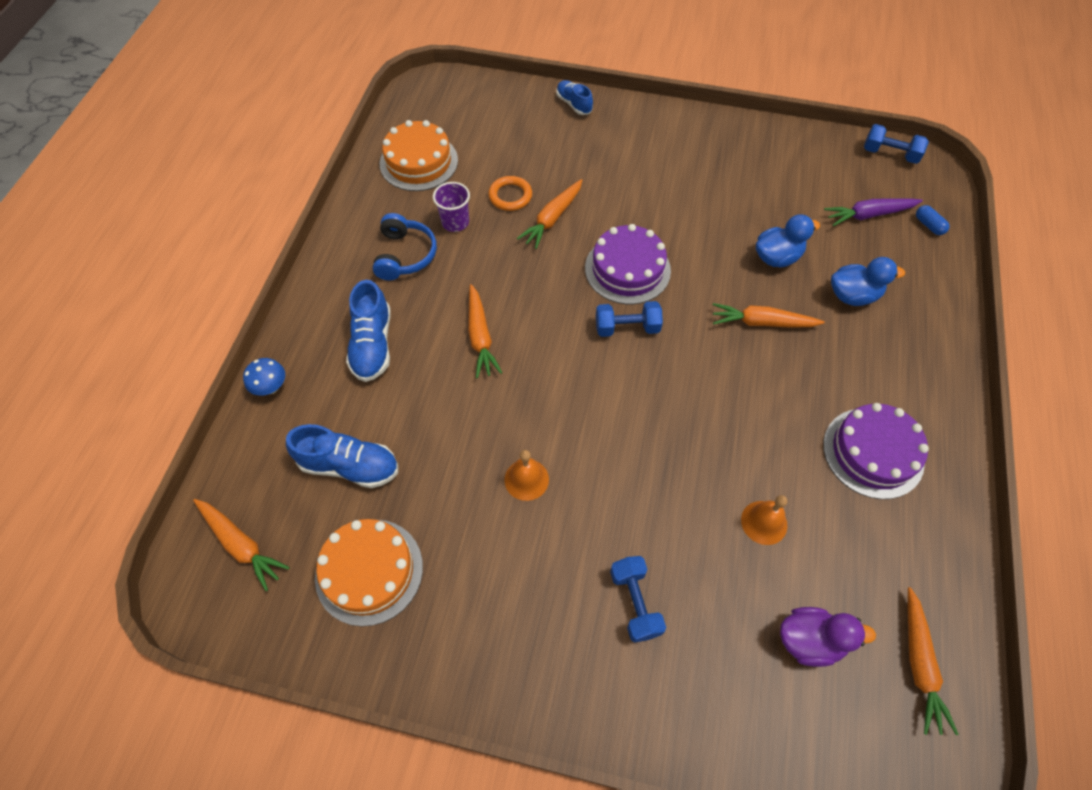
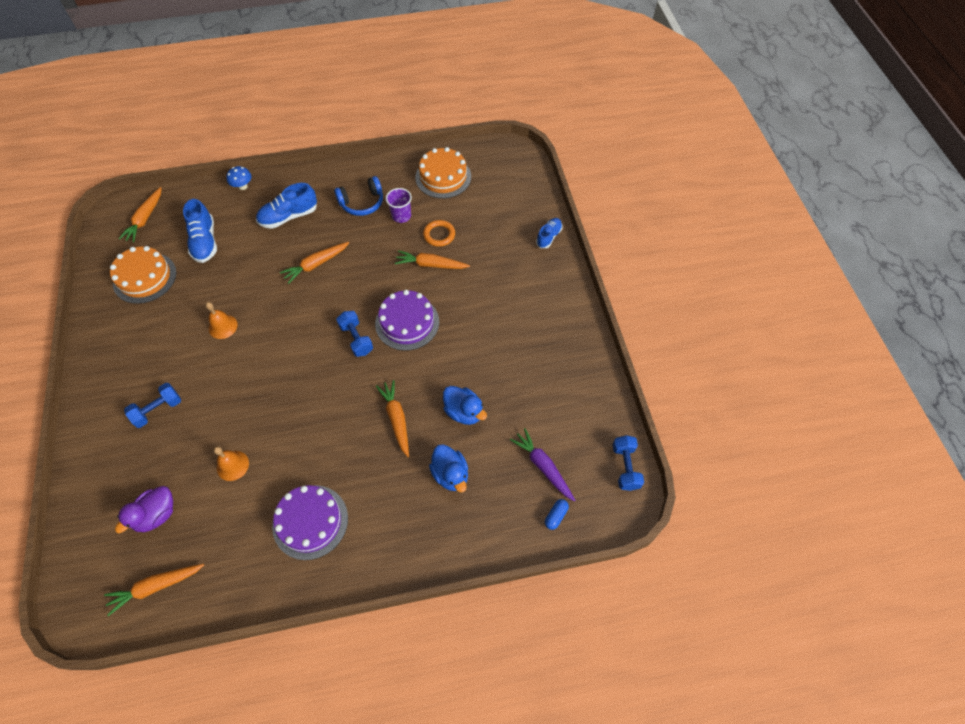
camera: 65 degrees right, 0 degrees up
purple duck [780,607,876,667] -> purple duck turned 60 degrees clockwise [115,486,173,533]

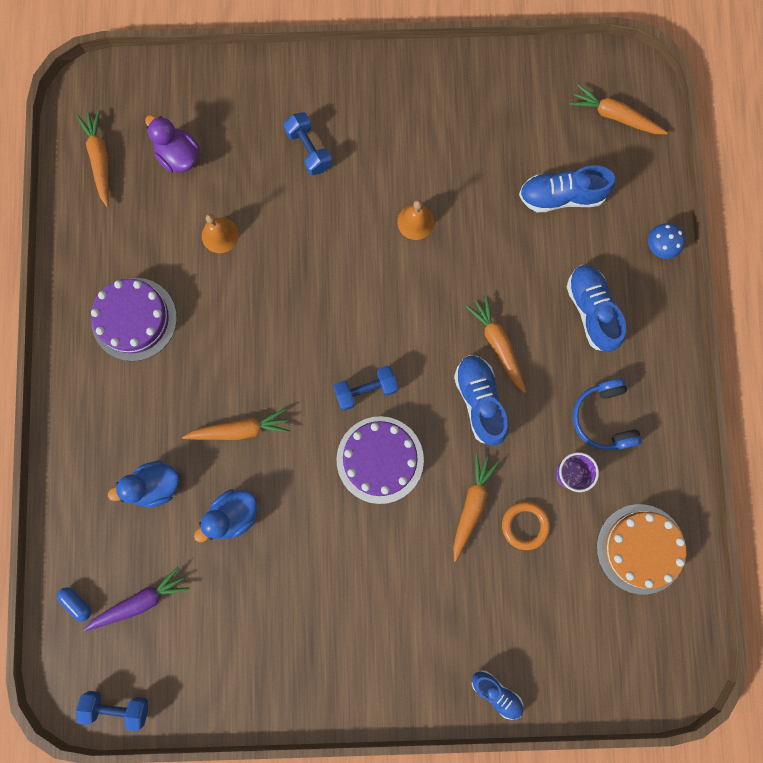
camera: 100 degrees right, 20 degrees up
orange cake [110,246,176,304] -> none
none -> blue shoe [454,355,508,445]

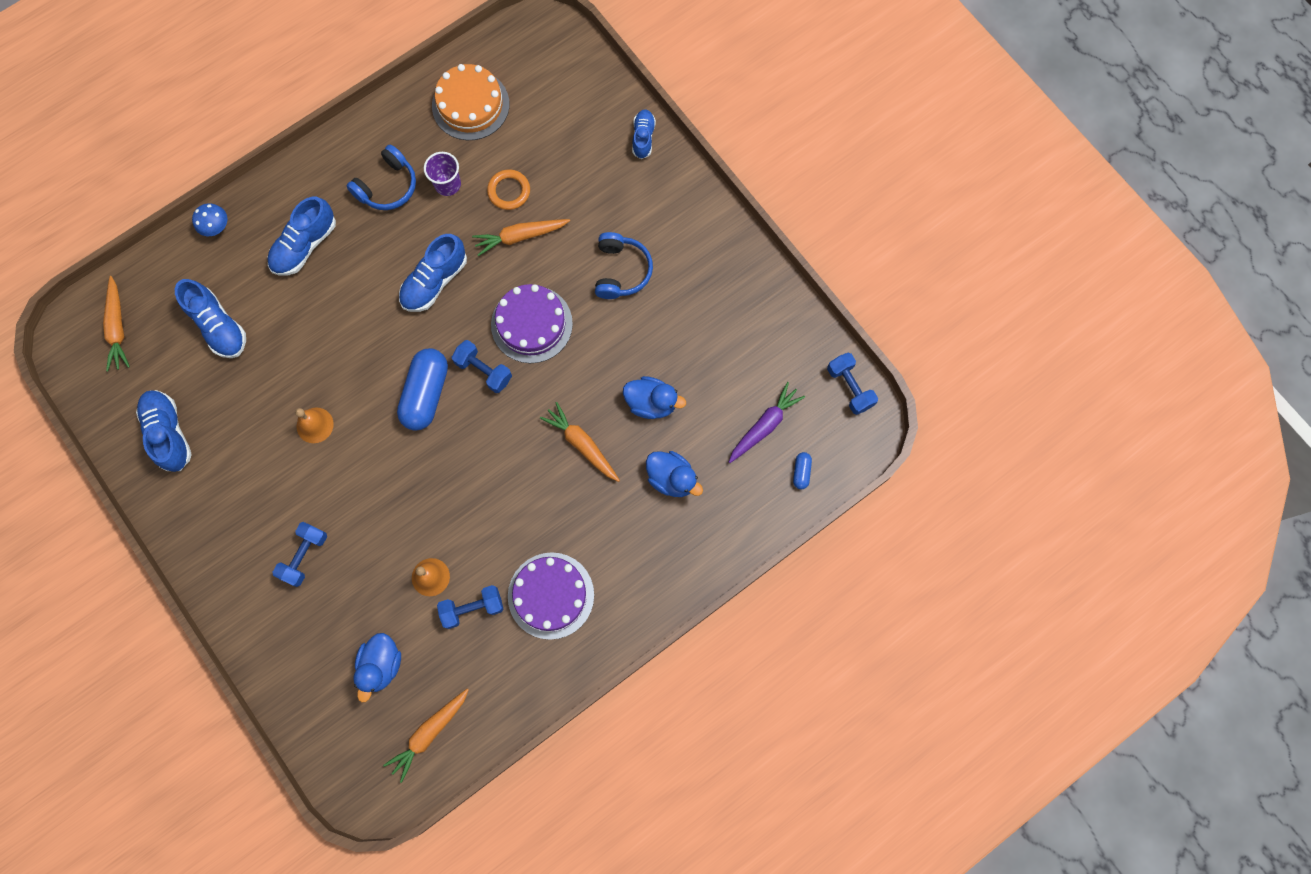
camera: 125 degrees left, 5 degrees down
purple carrot [84,566,190,631] -> purple carrot turned 105 degrees clockwise [729,382,805,463]
purple duck [145,115,199,173] -> blue duck [353,633,401,703]
orange carrot [465,295,526,393] -> none
none -> blue shoe [136,390,192,472]
none -> blue capsule [397,348,448,431]
none -> blue dumbbell [437,585,504,629]
none -> blue headphones [595,232,653,299]

